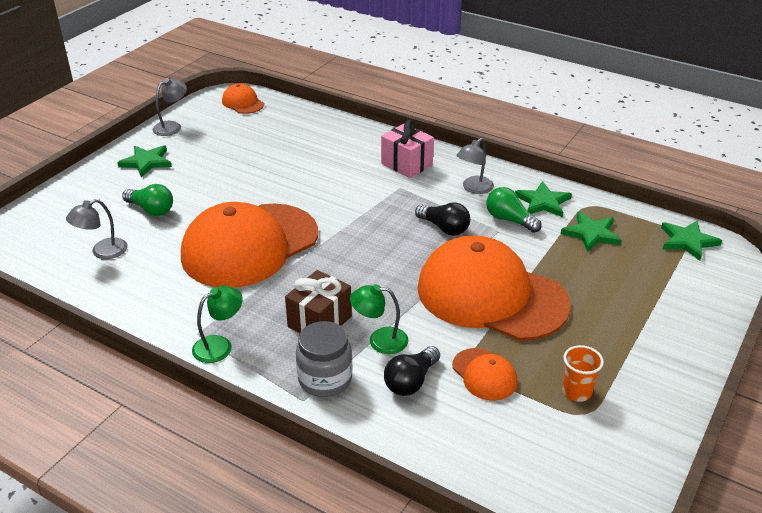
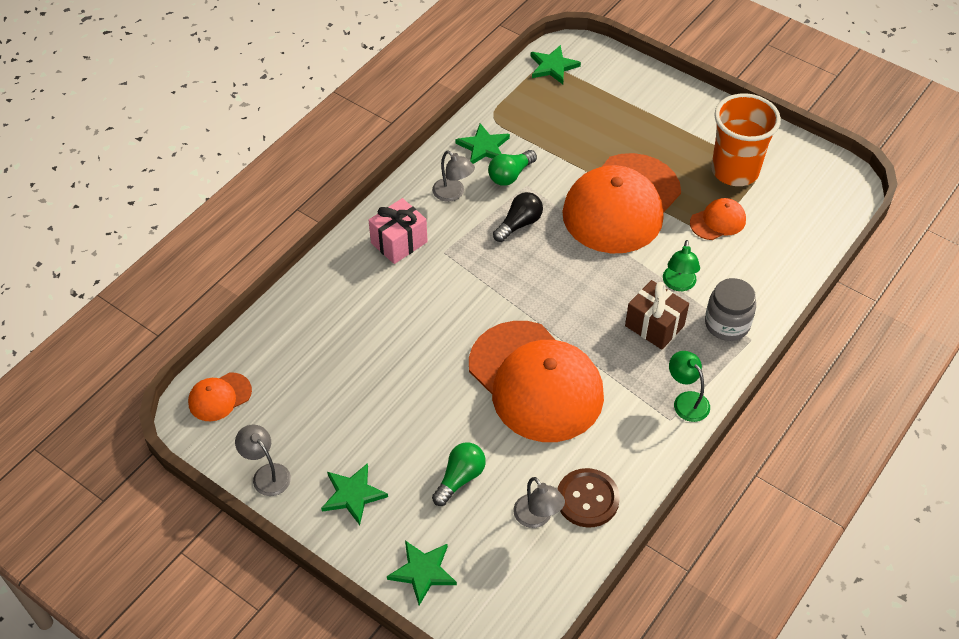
camera: 85 degrees left, 15 degrees up
black light bulb [384,346,440,396] -> none
green star [561,212,622,252] -> green star moved to [387,541,457,605]
orange cup [562,345,604,402] -> orange cup [711,93,781,186], size x2.14
none -> brown button [557,468,620,527]

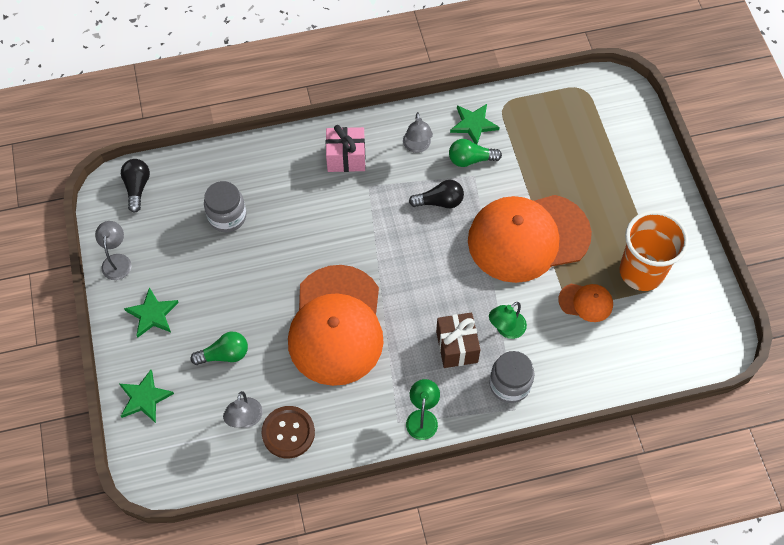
camera: 40 degrees right, 10 degrees up
orange cap [188,373,252,421] -> black light bulb [121,159,150,213]
green star [531,45,581,84] -> none
none -> grey jar [204,181,246,232]

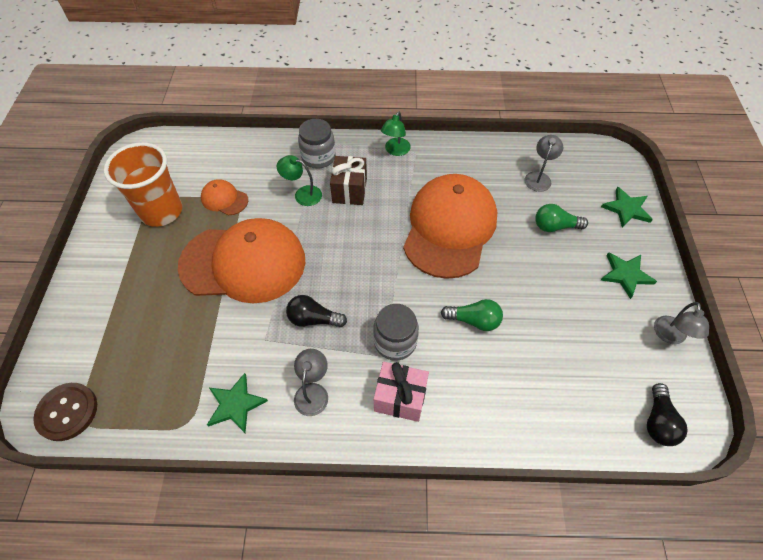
camera: 165 degrees left, 5 degrees down
grey jar [204,181,246,232] -> grey jar moved to [373,304,419,361]
brown button [261,406,315,458] -> brown button moved to [33,383,97,441]
green light bulb [449,139,502,167] -> green light bulb moved to [441,299,503,331]
green lamp [489,302,527,339] -> green lamp turned 135 degrees counterclockwise [277,155,322,206]

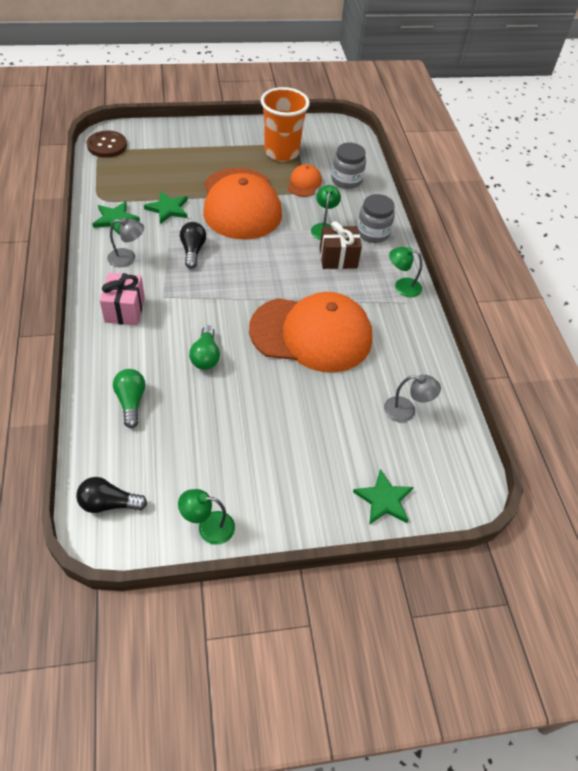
camera: 75 degrees right, 5 degrees down
grey jar [373,304,419,361] -> grey jar moved to [331,142,366,189]
green light bulb [535,204,588,232] -> green light bulb moved to [113,369,146,428]
green star [601,252,657,299] -> green star moved to [144,191,187,224]
grey lamp [654,302,709,344] -> green lamp [178,489,235,545]

